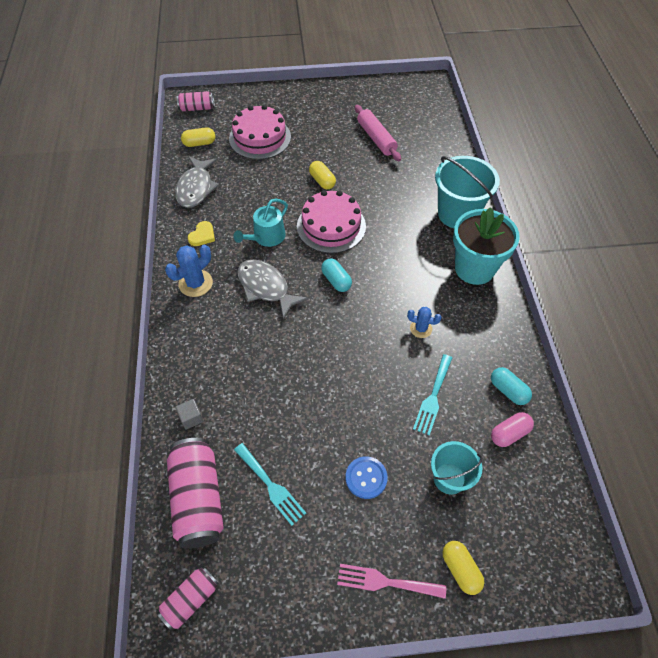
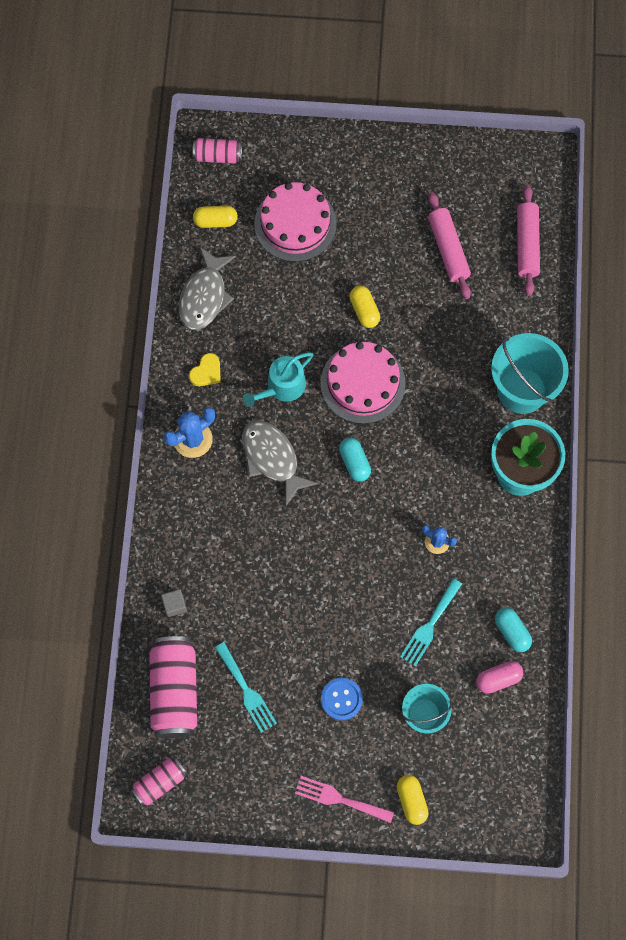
camera: 10 degrees right, 15 degrees up
none -> pink rolling pin [517,185,540,296]

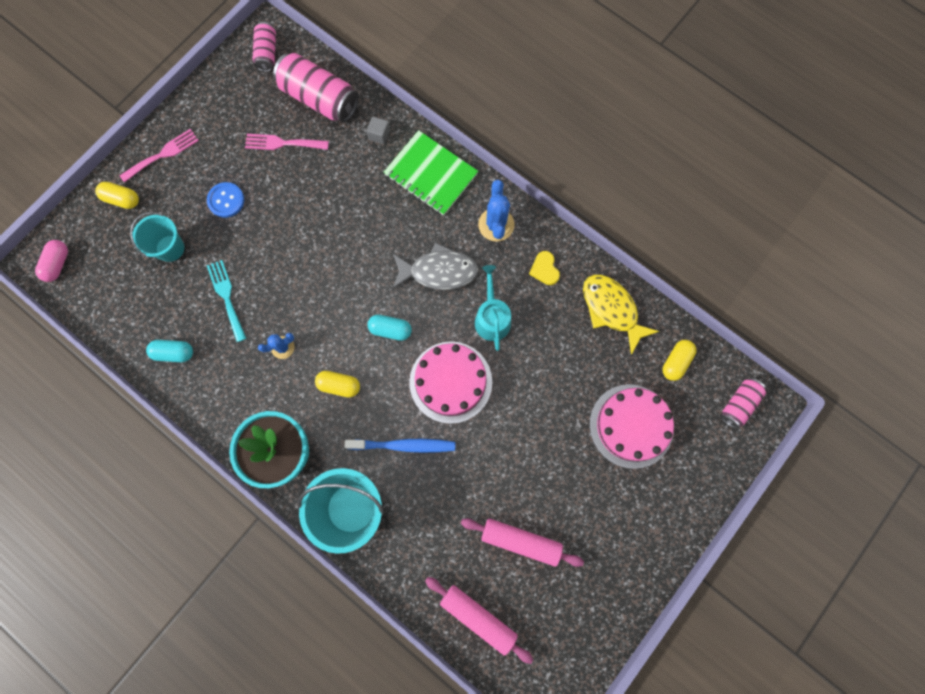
camera: 125 degrees right, 5 degrees up
grey fish [179,247,236,330] -> yellow fish [583,275,659,355]
turquoise fork [215,642,277,733] -> pink fork [245,134,329,150]
yellow capsule [350,286,380,328] -> yellow capsule moved to [315,371,360,398]
pink capsule [476,661,523,694] -> pink capsule moved to [35,240,68,282]
none -> blue toothbrush [345,439,455,453]
none -> green notebook [384,130,478,216]

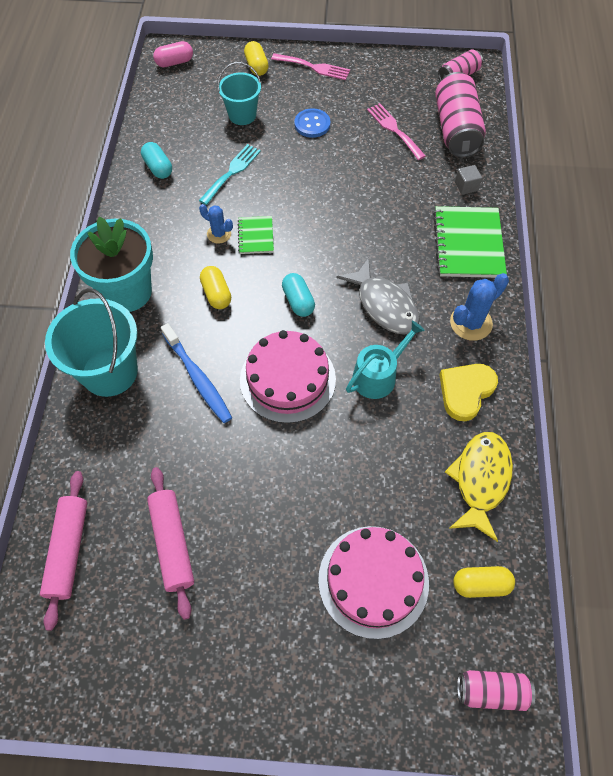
camera: 55 degrees right, 15 degrees down
yellow heart [529,251,560,285] -> yellow heart [439,364,498,421], size x1.55
none -> green notebook [238,216,274,254]

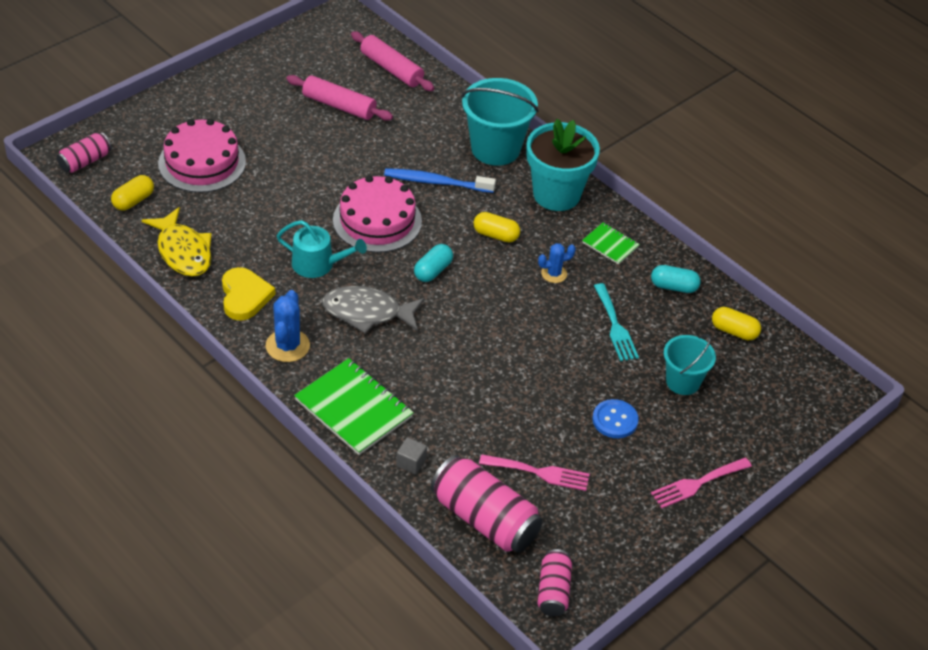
camera: 130 degrees right, 15 degrees down
pink capsule [153,41,193,67] -> none
green notebook [238,216,274,254] -> green notebook moved to [582,223,640,265]
yellow capsule [244,41,269,76] -> yellow capsule moved to [712,307,761,340]
turquoise capsule [282,273,315,317] -> turquoise capsule turned 75 degrees counterclockwise [414,244,453,282]
turquoise watering can [346,320,425,399] -> turquoise watering can turned 75 degrees counterclockwise [277,220,367,278]

